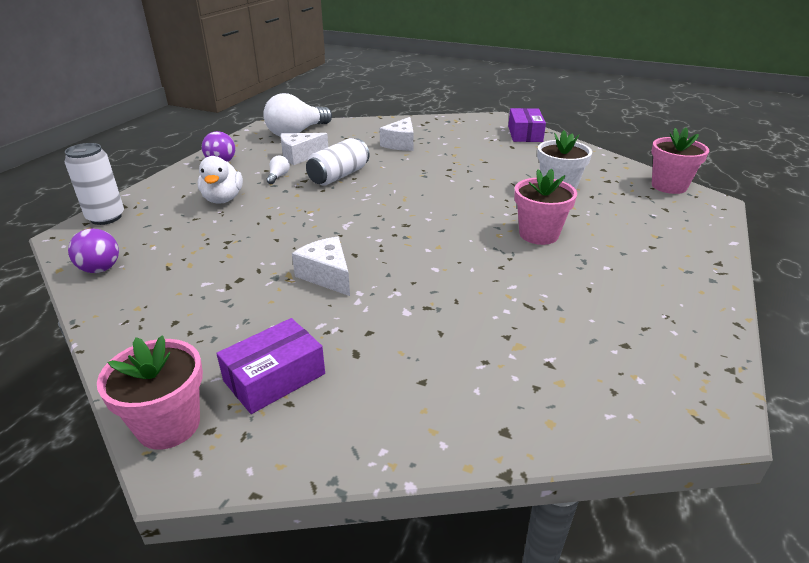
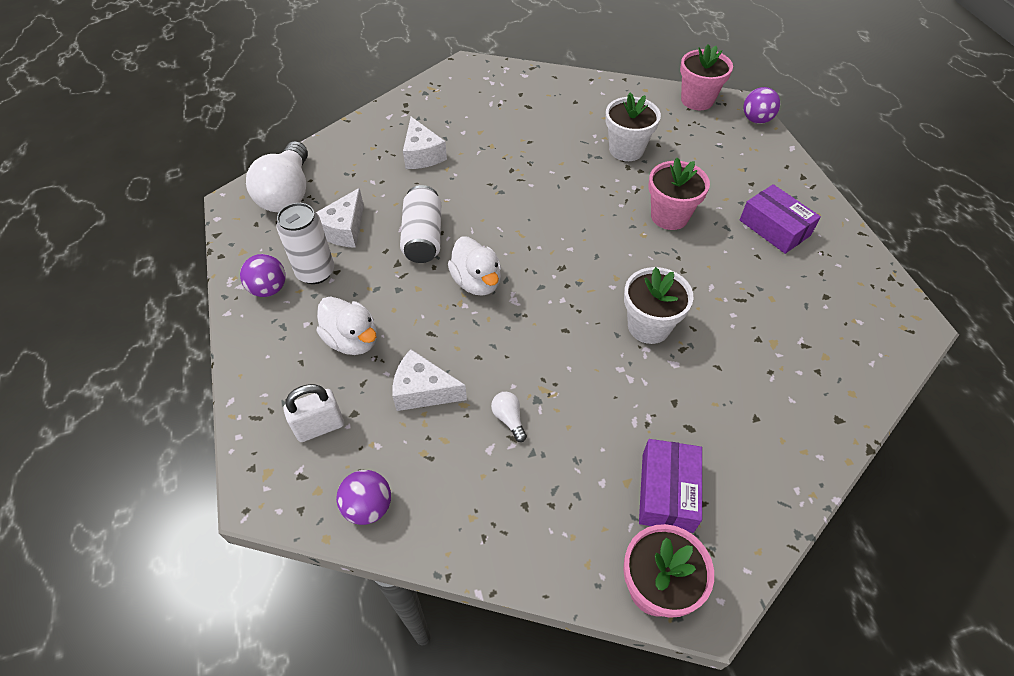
camera: 40 degrees left, 20 degrees up
white can [65,143,124,225] -> white can moved to [276,203,334,284]
white light bulb [266,156,290,184] -> white light bulb moved to [491,392,527,442]
white cheese [292,237,350,296] -> white cheese moved to [393,349,467,411]
purple box [508,108,546,142] -> purple box moved to [740,184,821,254]
none -> white padlock [283,384,344,442]
none -> white duck [448,236,501,296]
none -> white flower pot [624,267,693,344]
none -> purple ball [743,87,780,124]

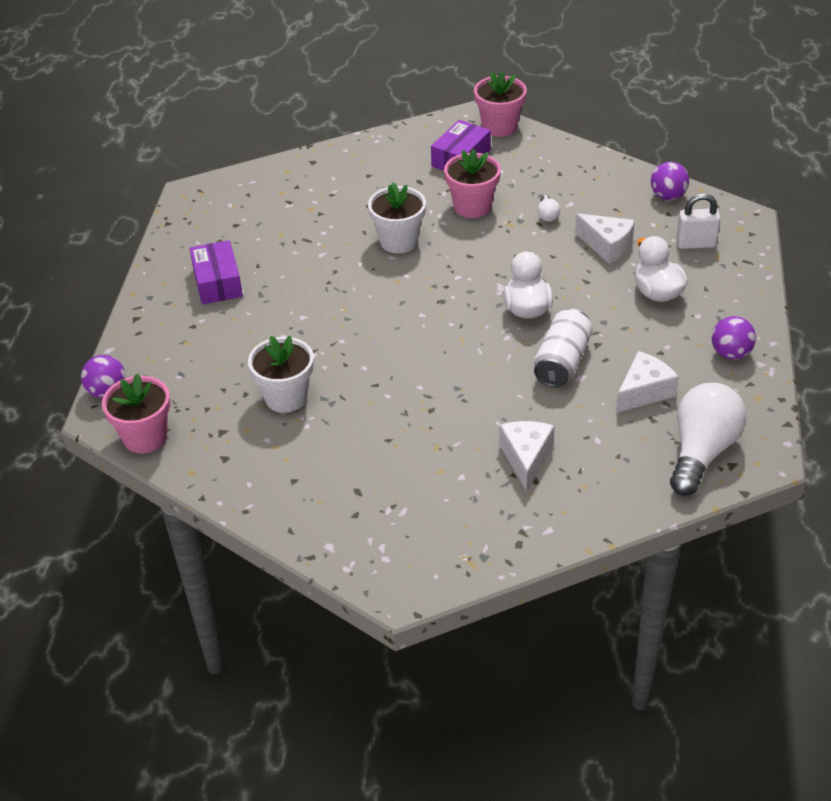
camera: 155 degrees left, 10 degrees down
white can [276,203,334,284] -> none
pink flower pot [648,158,710,230] -> pink flower pot moved to [444,149,501,218]

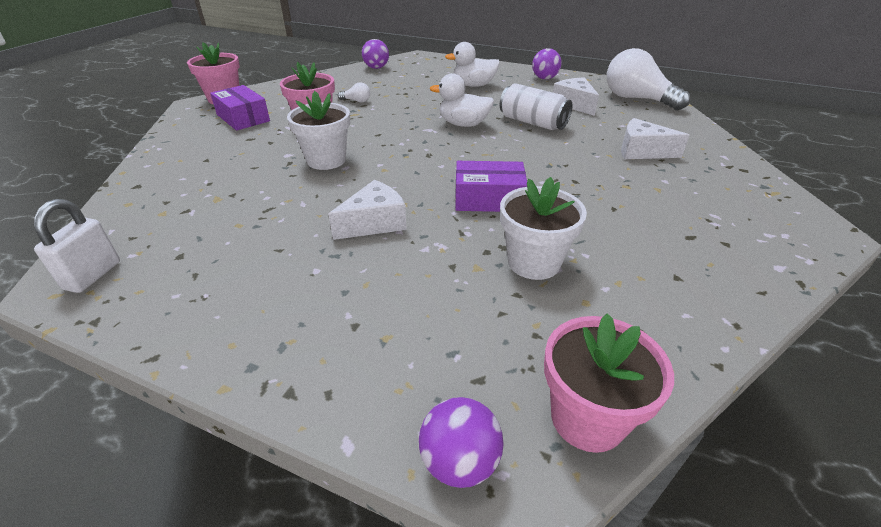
camera: 75 degrees left, 5 degrees down
purple box [190,240,243,305] -> purple box moved to [455,161,527,212]
white cheese [575,213,635,264] -> white cheese moved to [328,180,407,240]
white padlock [676,193,721,249] -> white padlock moved to [34,199,120,293]

